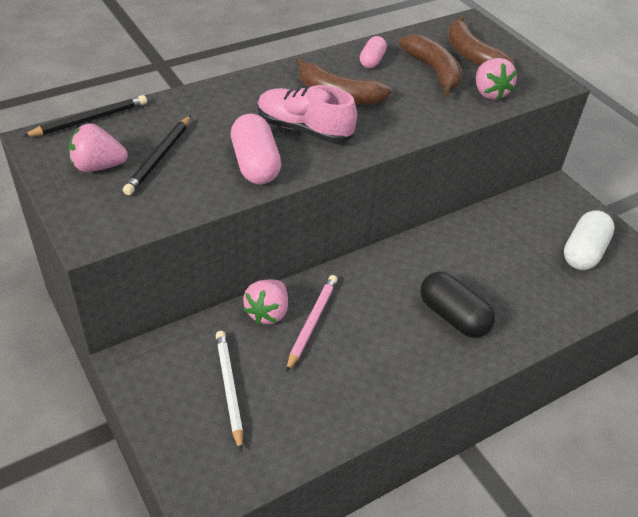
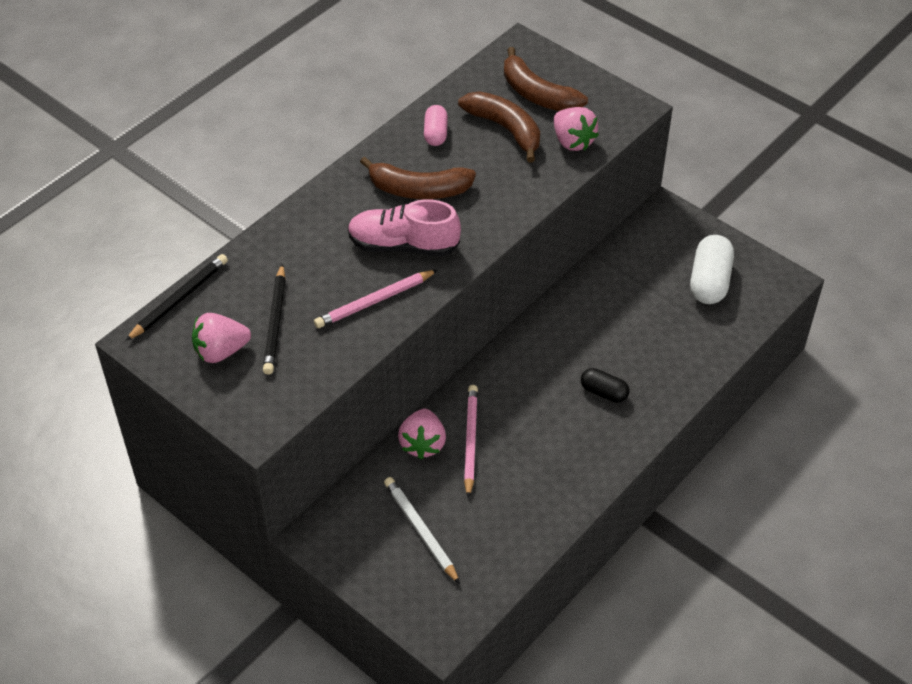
camera: 15 degrees left, 5 degrees up
pink capsule [231,114,281,184] -> pink pencil [314,270,437,328]
black capsule [420,271,495,338] -> black capsule [581,368,629,403], size x0.59

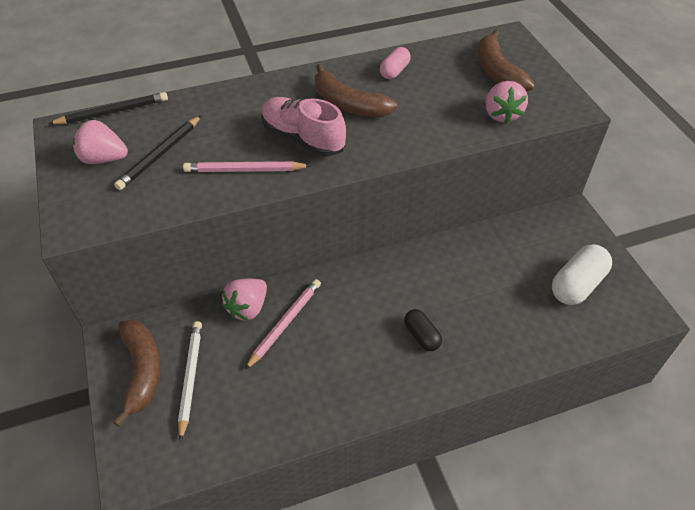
camera: 30 degrees right, 0 degrees up
brown banana [458,91,540,162] -> brown banana moved to [113,320,161,427]

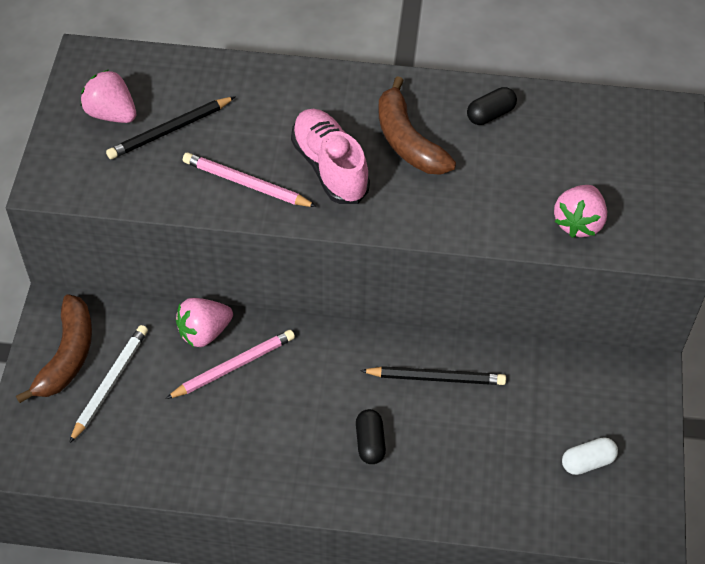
camera: 25 degrees right, 5 degrees up
black pencil [48,92,168,124] -> black pencil moved to [360,366,506,385]
pink capsule [380,47,411,79] -> black capsule [467,87,517,125]
brown banana [478,30,535,91] -> none
white capsule [552,244,612,305] -> white capsule [562,437,618,475], size x0.59

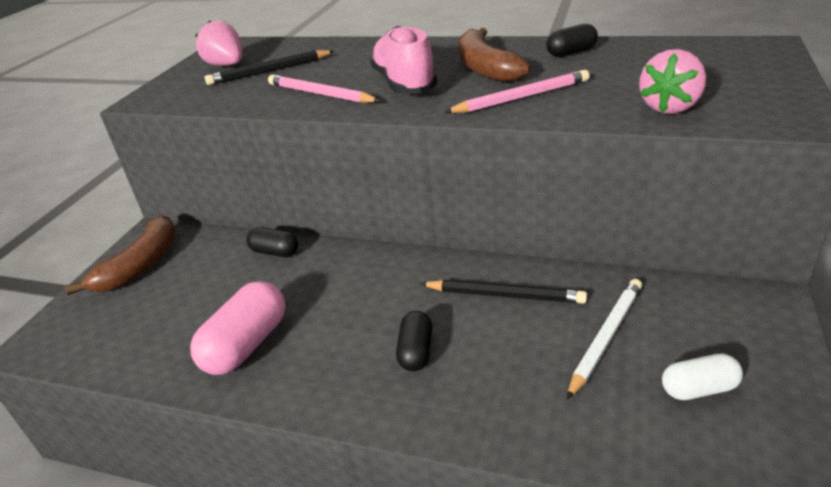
camera: 15 degrees right, 20 degrees down
white pencil [69,325,148,444] -> white pencil moved to [567,279,642,400]
pink pencil [166,330,295,399] -> pink pencil moved to [444,70,590,113]
pink strawberry [176,298,233,347] -> black capsule [246,227,298,257]
none -> pink capsule [190,281,286,375]

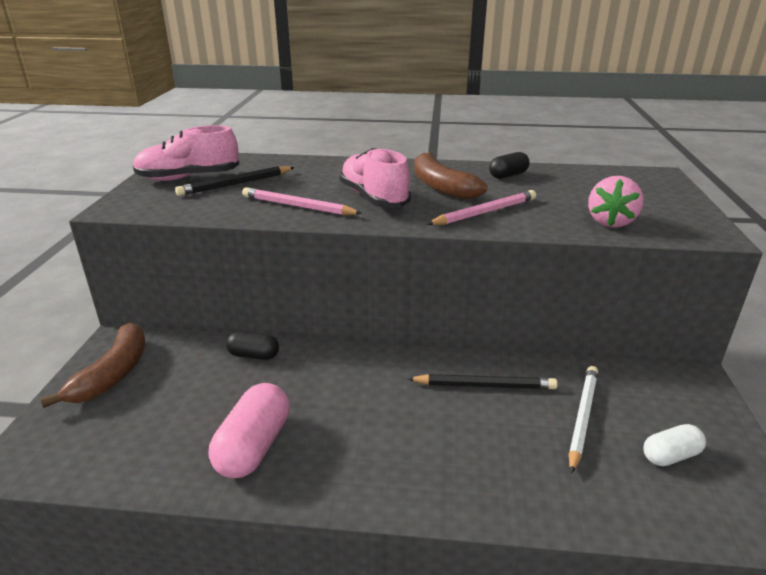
camera: 15 degrees left, 5 degrees down
pink strawberry [195,20,242,66] -> pink shoe [133,125,239,181]
black capsule [396,311,432,371] -> none

